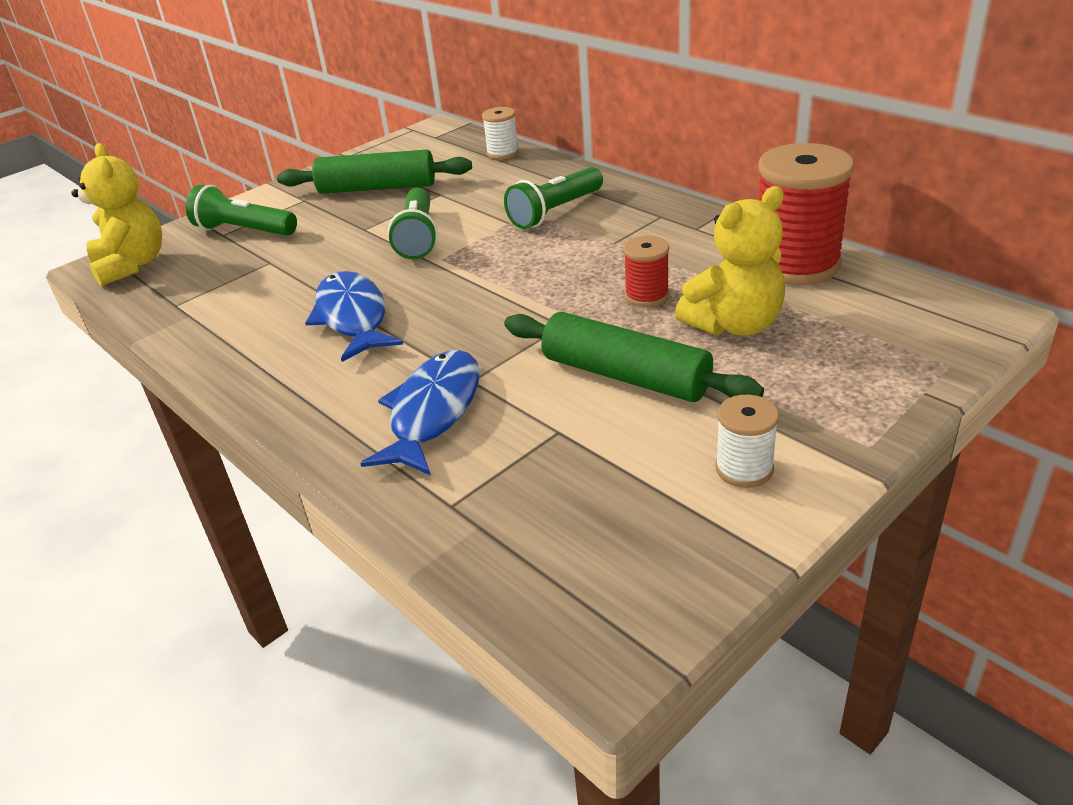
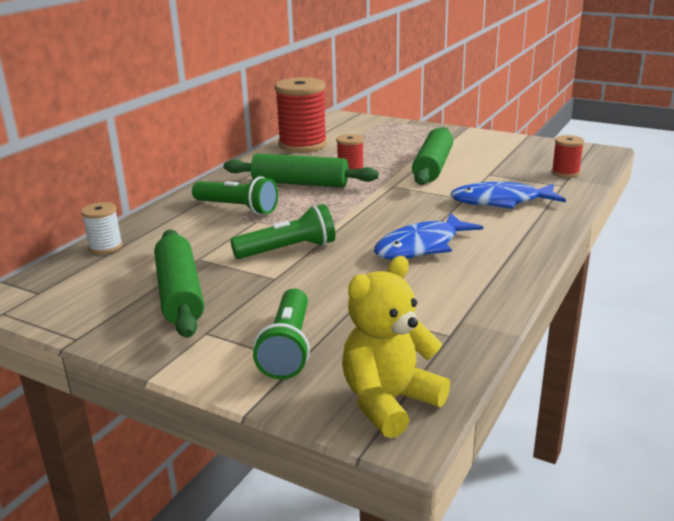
camera: 110 degrees left, 10 degrees down
yellow teddy bear [675,186,785,336] -> none
white spool [715,395,779,488] -> none
none -> green rolling pin [224,153,379,188]
none -> red spool [551,135,584,178]

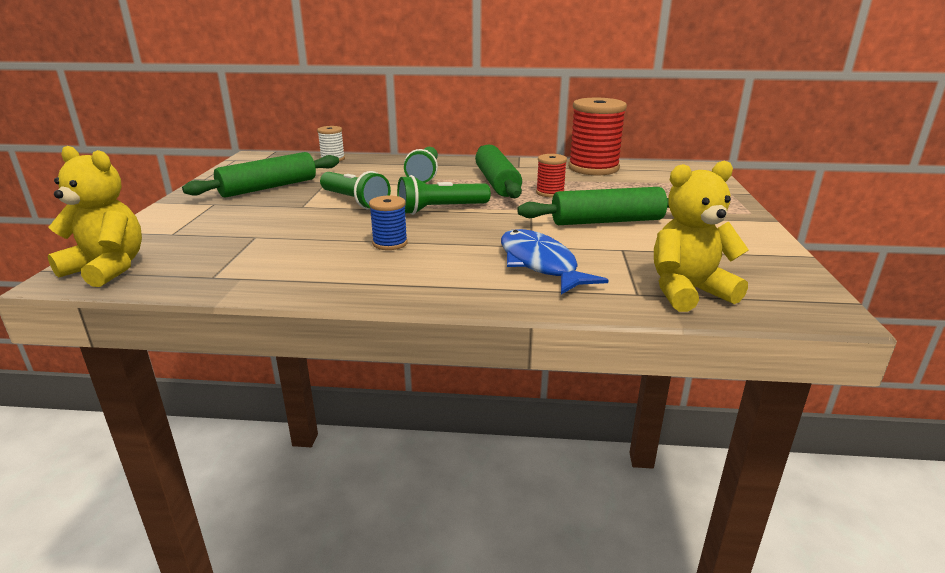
camera: 65 degrees right, 0 degrees up
green flashlight [253,288,310,380] -> green flashlight moved to [397,175,491,215]
blue fish [374,213,483,259] -> blue spool [369,195,408,250]
red spool [551,135,584,178] -> yellow teddy bear [654,161,749,312]

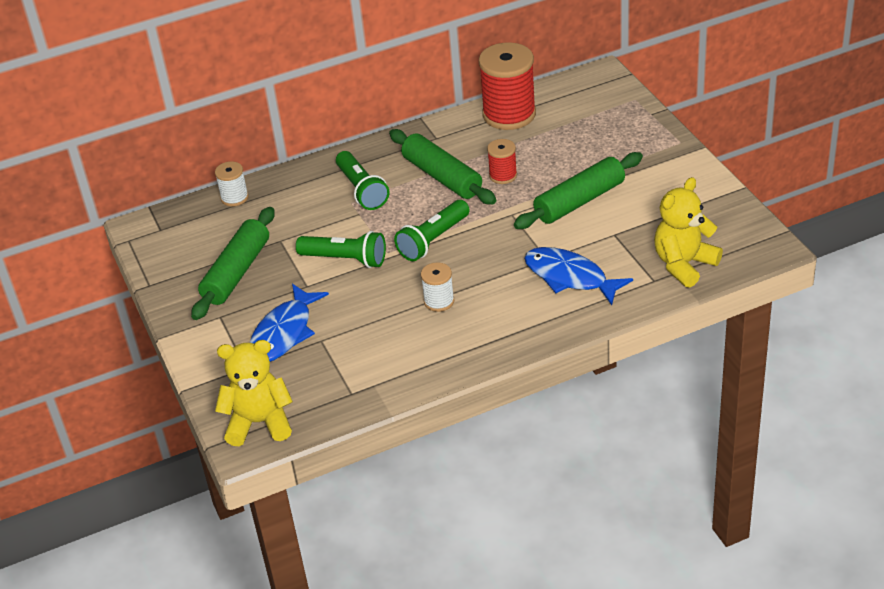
camera: 25 degrees left, 15 degrees up
blue spool [369,195,408,250] -> white spool [421,262,454,312]
none -> blue fish [250,284,329,362]

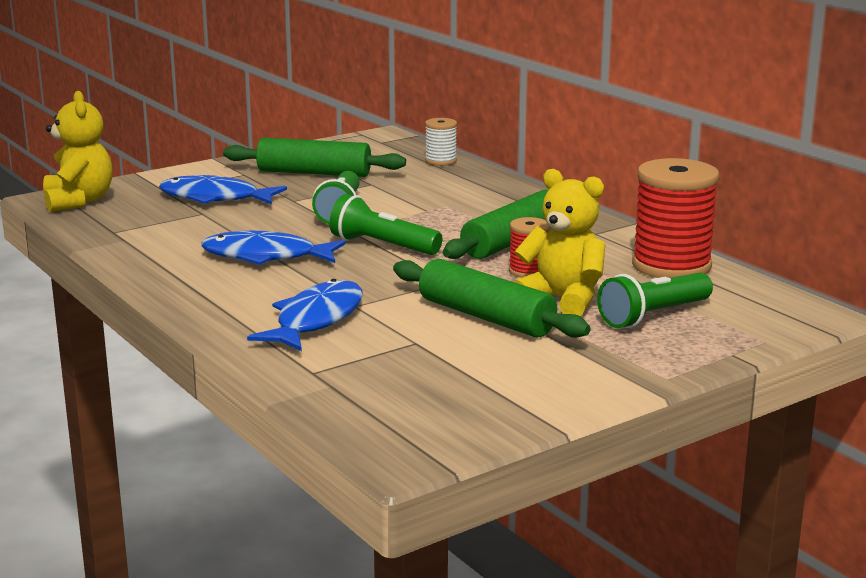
camera: 75 degrees right, 20 degrees down
green flashlight [336,151,390,210] -> green flashlight moved to [597,273,713,328]
white spool [421,262,454,312] -> blue fish [201,231,346,265]
yellow teddy bear [654,177,723,288] -> yellow teddy bear moved to [513,169,605,316]

